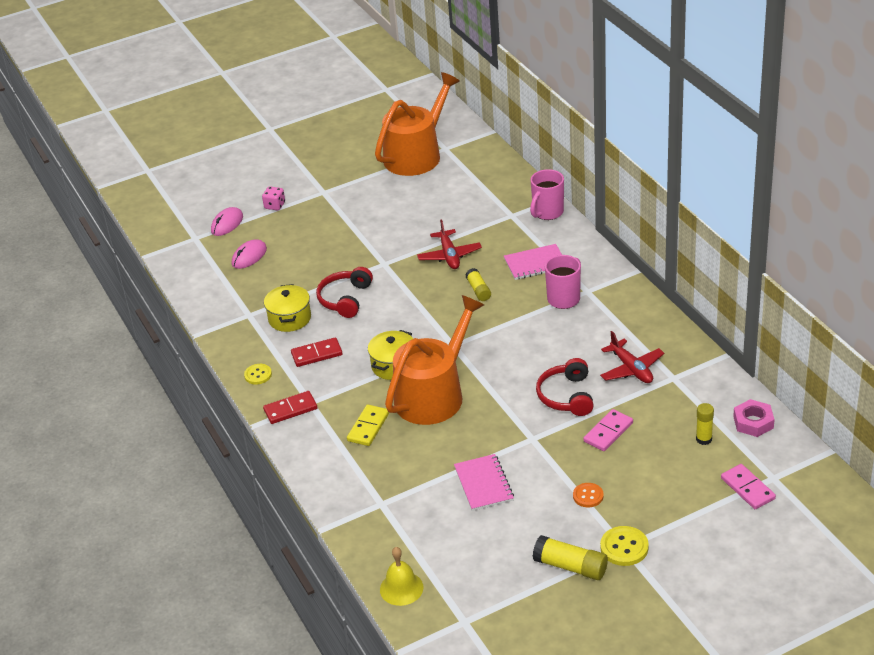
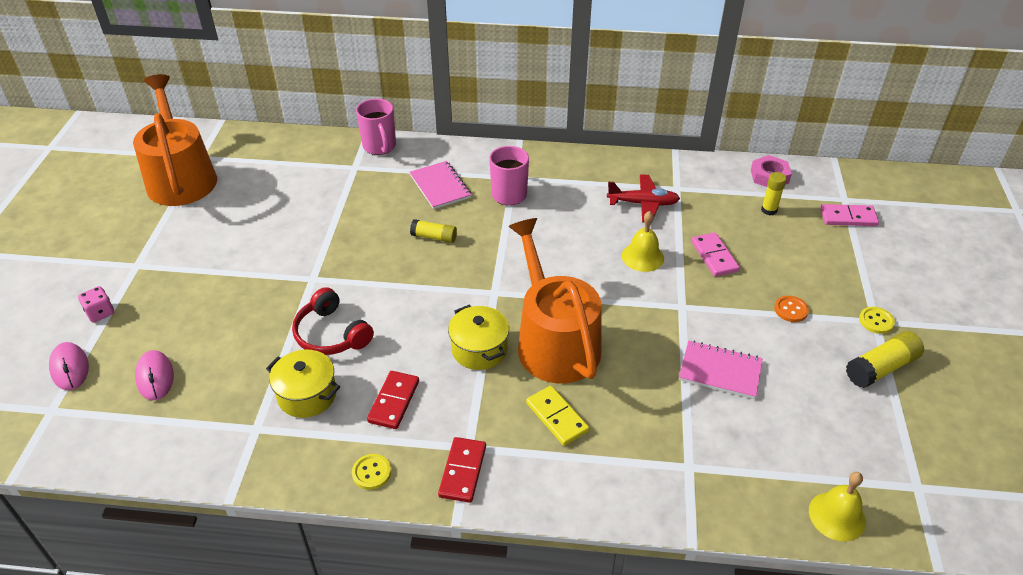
camera: 60 degrees left, 5 degrees up
red plane [417,219,482,269] -> none
pink notebook [504,244,562,280] -> pink notebook turned 45 degrees counterclockwise [410,161,472,209]
red headphones [536,358,594,416] -> yellow bell [622,211,664,272]
yellow button [600,526,649,566] -> yellow button [859,307,895,334], size x0.66

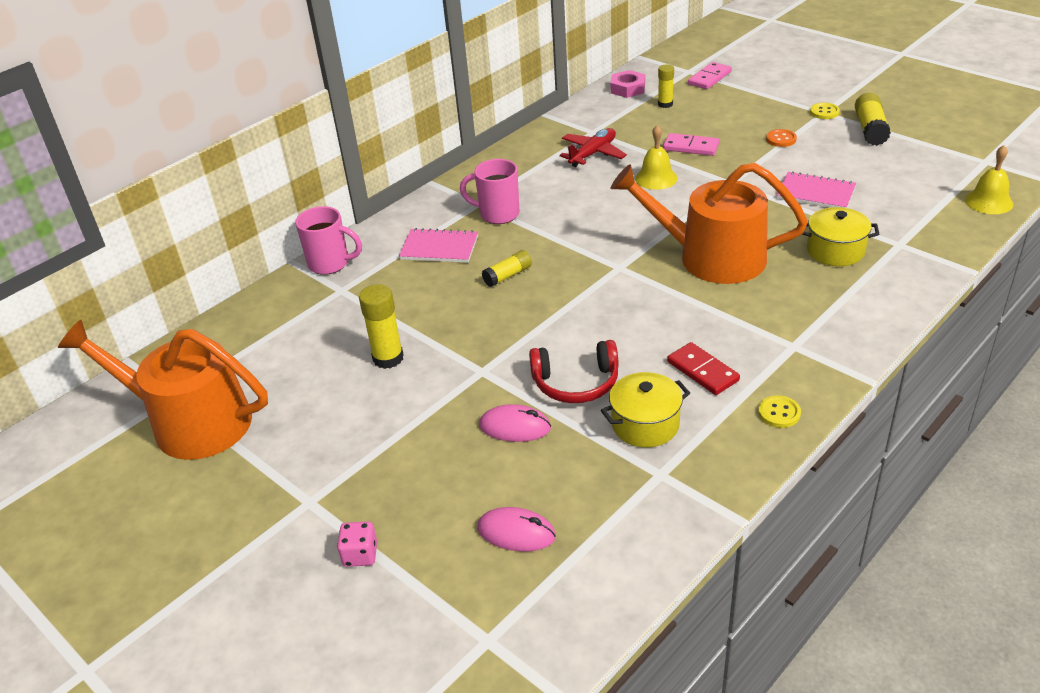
camera: 50 degrees left, 5 degrees down
pink mouse [49,342,89,390] -> pink mouse moved to [479,404,551,442]
red domino [438,437,486,503] -> none
yellow pot [448,304,509,370] -> yellow pot moved to [802,207,880,266]
yellow domino [526,386,589,446] -> none
pink notebook [679,340,763,399] -> pink notebook turned 60 degrees clockwise [776,171,856,208]
none -> yellow glue stick [359,284,404,369]

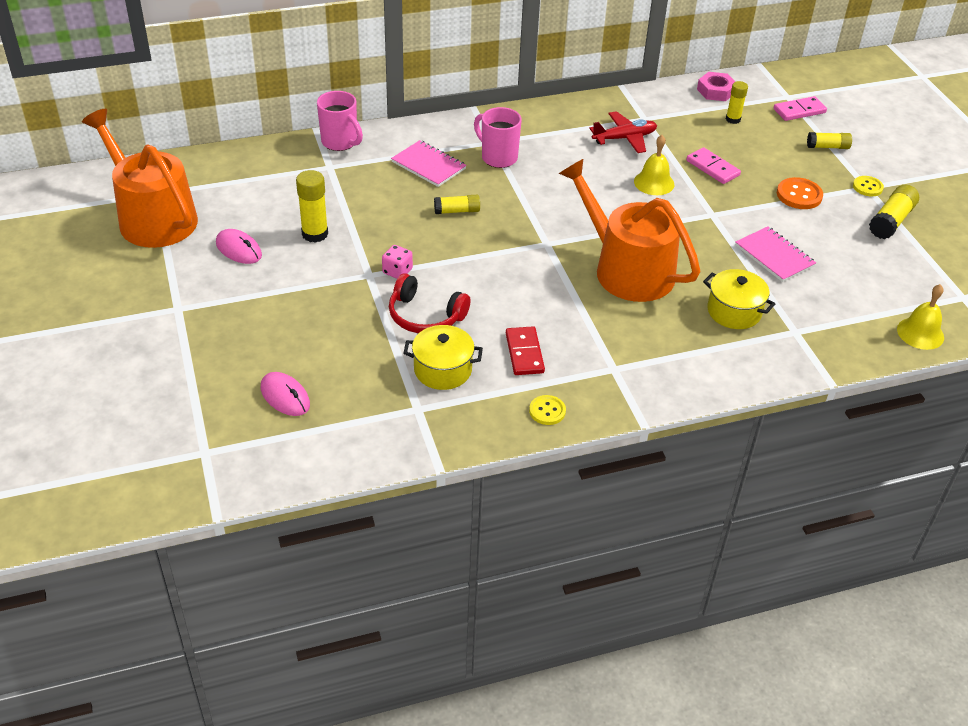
camera: 25 degrees right, 5 degrees up
pink dice [337,521,377,567] -> pink dice moved to [382,245,413,279]
pink mouse [479,404,551,442] -> pink mouse moved to [216,229,262,264]
orange button [766,129,797,147] -> orange button [777,177,823,209], size x1.51
none -> yellow glue stick [807,132,852,149]

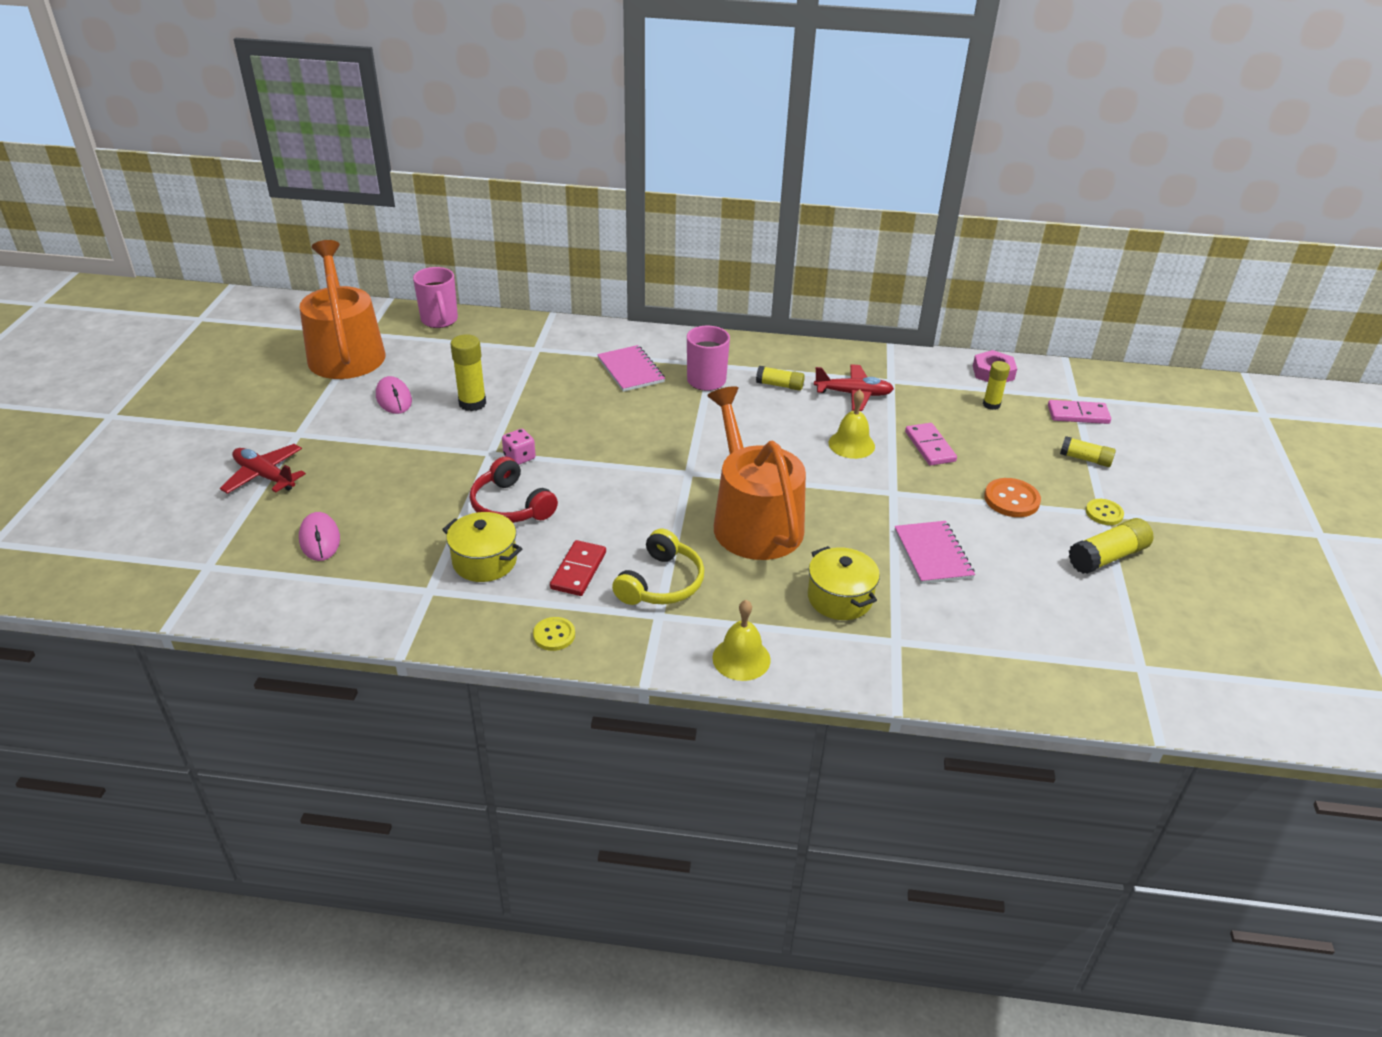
camera: 25 degrees right, 5 degrees down
pink mug [317,91,363,151] -> pink mug moved to [413,267,458,328]
yellow glue stick [434,195,480,214] -> yellow glue stick moved to [756,366,805,391]
yellow bell [897,284,944,350] -> yellow bell moved to [712,600,771,681]
none -> red plane [220,444,306,494]
none -> yellow headphones [612,529,704,605]

